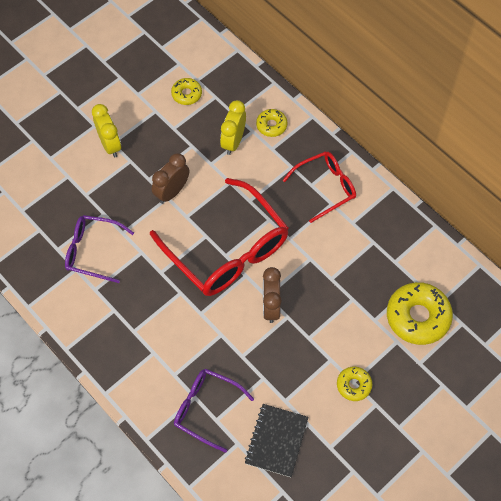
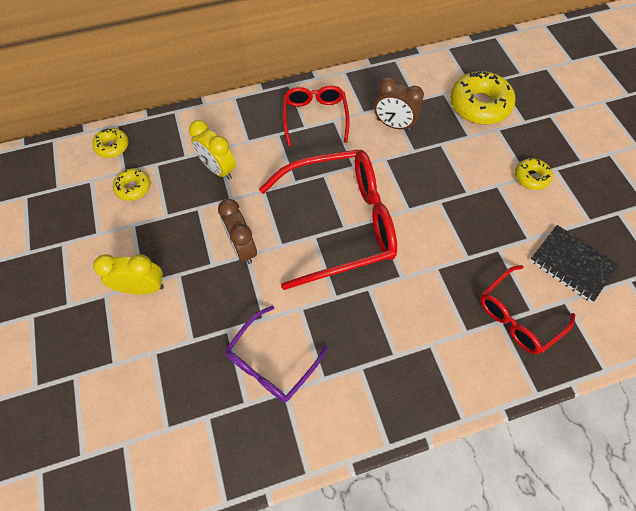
camera: 65 degrees left, 0 degrees up
purple glasses [174,369,254,453] -> red glasses [480,265,575,354]
yellow donut [256,109,287,137] -> yellow donut moved to [92,128,129,158]
brown clock [263,267,282,323] -> brown clock moved to [374,77,424,131]

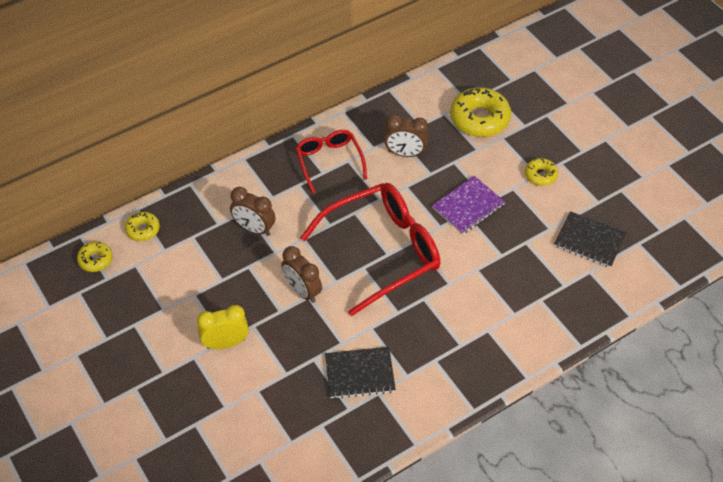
camera: 15 degrees left, 10 degrees down
yellow donut [113,168,151,201] -> yellow donut moved to [77,241,113,272]
yellow clock [189,120,236,180] -> brown clock [230,187,275,236]
purple glasses [224,306,328,402] -> black notebook [325,347,396,399]
red glasses [480,265,575,354] -> none
none -> purple notebook [432,176,505,235]

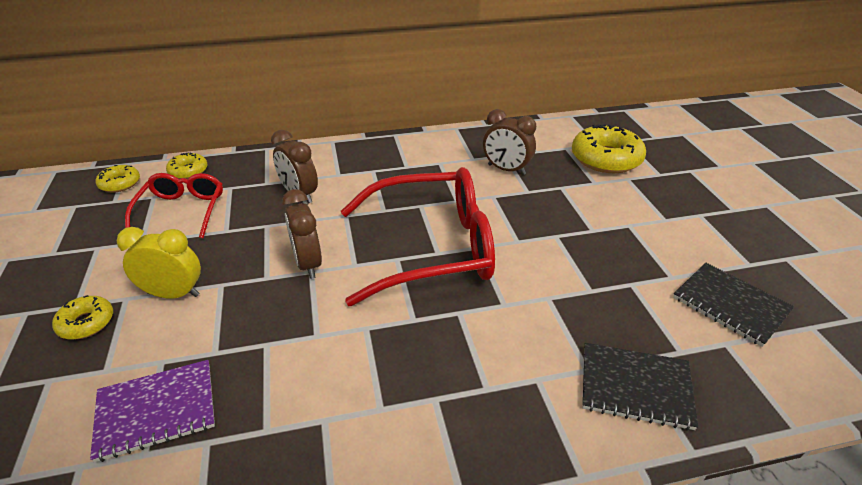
camera: 20 degrees right, 15 degrees down
red glasses [296,130,367,194] -> red glasses moved to [125,173,223,238]
black notebook [325,347,396,399] -> black notebook moved to [582,343,698,431]
purple notebook [432,176,505,235] -> purple notebook moved to [90,360,215,463]
yellow donut [525,158,558,186] -> yellow donut moved to [52,295,113,340]

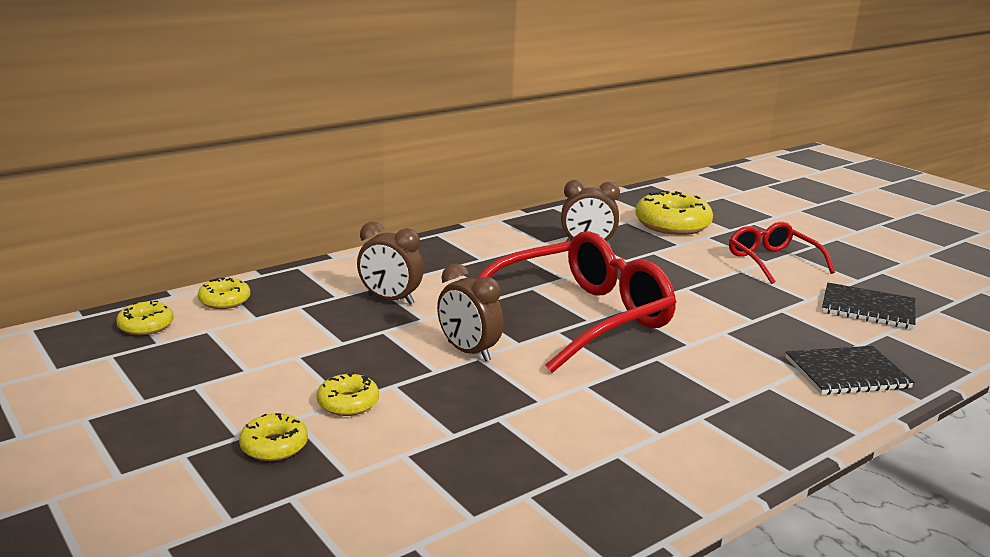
camera: 25 degrees left, 15 degrees down
purple notebook [90,360,215,463] -> none
yellow clock [117,227,201,299] -> yellow donut [317,373,379,416]
red glasses [125,173,223,238] -> red glasses moved to [729,222,835,284]

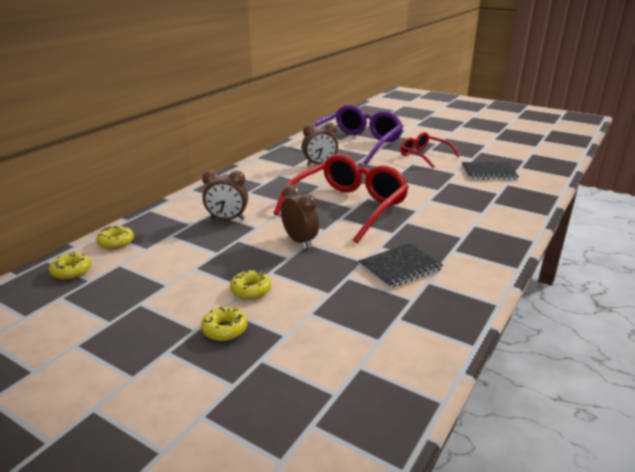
camera: 20 degrees left, 5 degrees up
brown clock [437,263,504,361] -> brown clock turned 150 degrees counterclockwise [281,185,319,248]
yellow donut [635,191,713,235] -> purple glasses [301,105,404,165]
black notebook [786,346,914,395] -> black notebook moved to [359,243,443,288]

